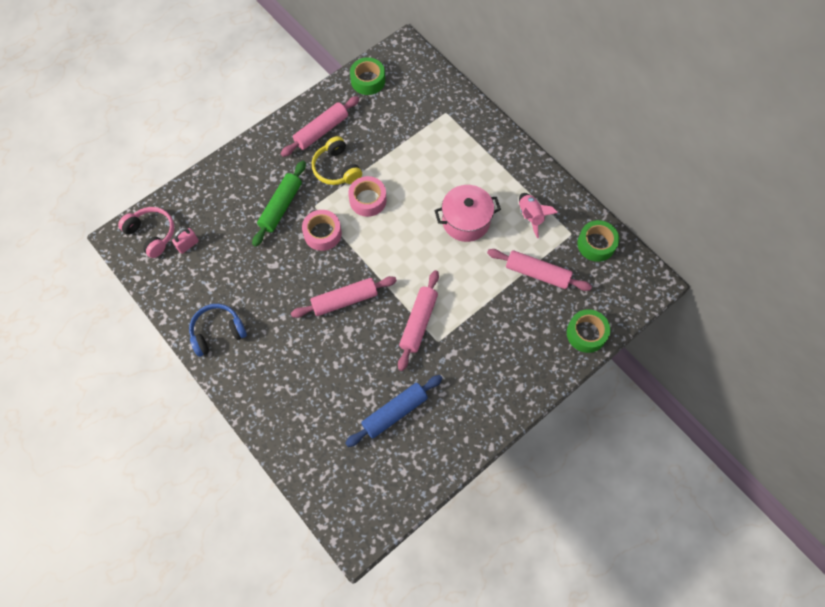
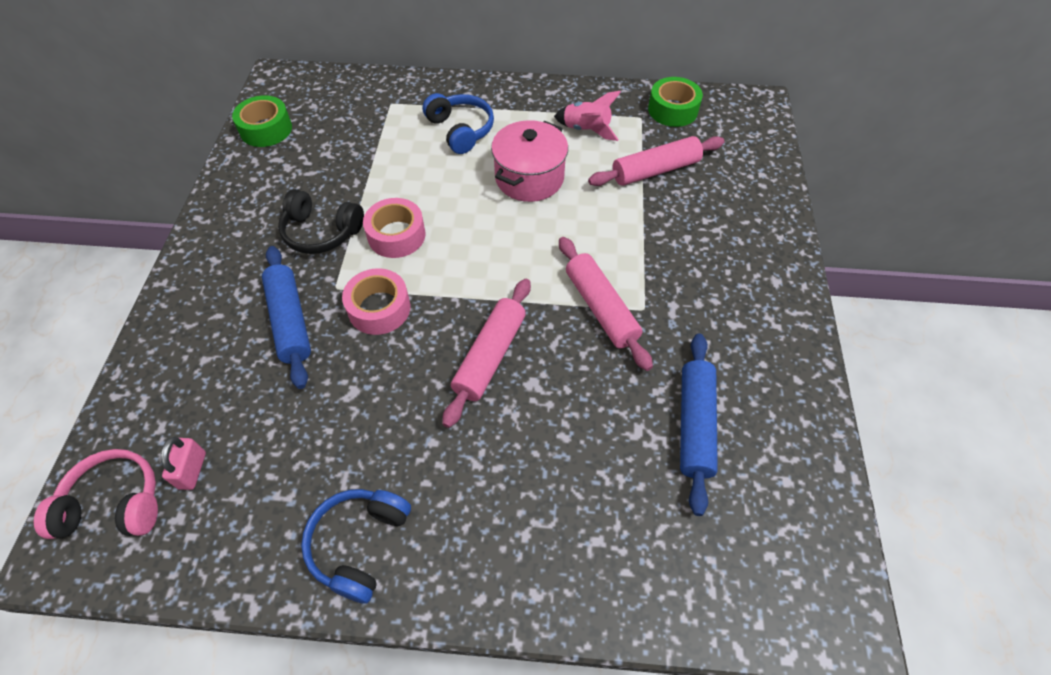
camera: 45 degrees left, 10 degrees down
green rolling pin [252,161,306,247] -> blue rolling pin [262,246,311,389]
pink rolling pin [281,96,359,157] -> none
yellow headphones [312,136,362,185] -> black headphones [278,189,364,254]
green tape [567,309,610,353] -> none
none -> blue headphones [423,93,494,154]

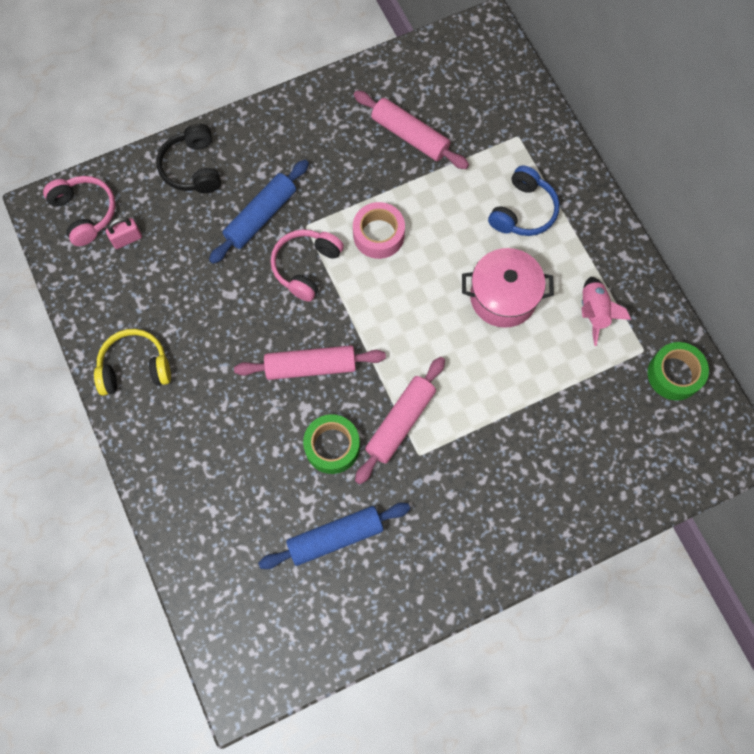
camera: 60 degrees right, 15 degrees up
green tape [232,95,292,147] -> green tape moved to [303,414,360,474]
black headphones [278,189,364,254] -> black headphones moved to [157,124,221,193]
blue headphones [301,489,411,604] -> yellow headphones [94,329,171,396]
pink tape [342,268,411,335] -> pink headphones [271,229,344,302]
pink rolling pin [588,136,724,186] -> pink rolling pin moved to [354,90,469,169]

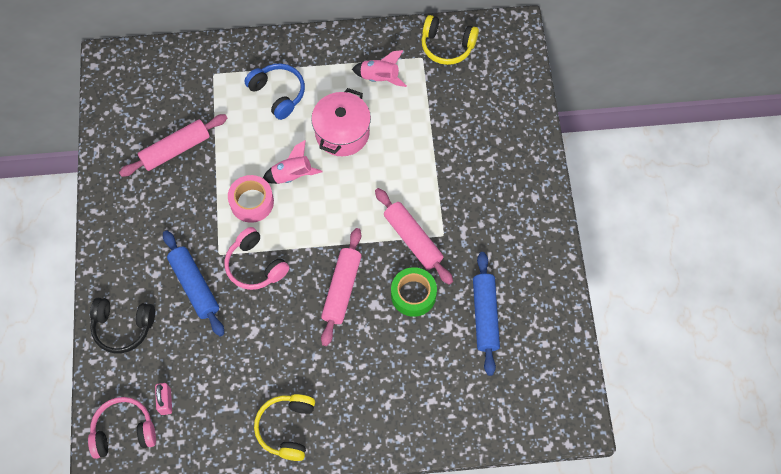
camera: 70 degrees left, 5 degrees down
green tape [647,342,709,401] -> yellow headphones [421,15,479,65]
none -> pink rocket [263,140,323,184]

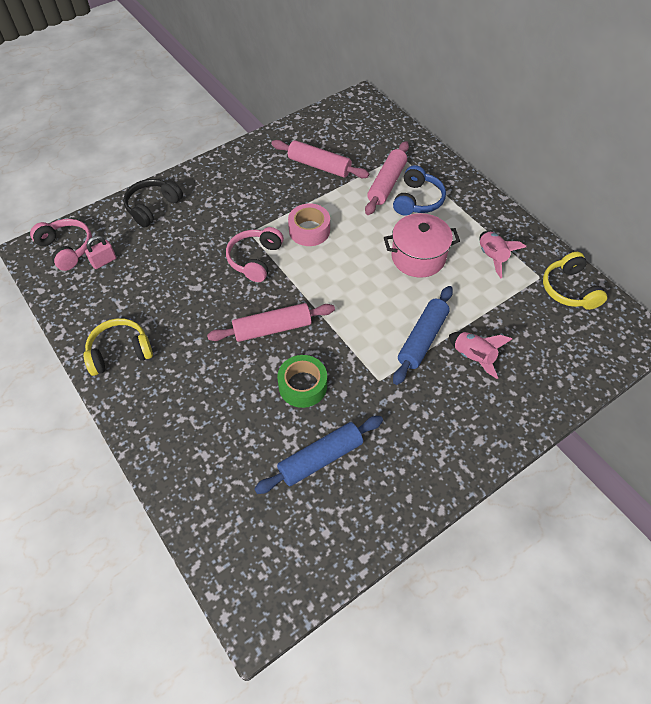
camera: 60 degrees right, 10 degrees down
black headphones [90,298,155,353] -> black headphones turned 60 degrees clockwise [123,179,183,228]
blue rolling pin [163,230,224,337] -> blue rolling pin moved to [393,286,453,385]
pink rocket [263,140,323,184] -> pink rocket moved to [449,332,512,379]
pink rolling pin [375,188,453,285] -> pink rolling pin moved to [365,141,409,215]

